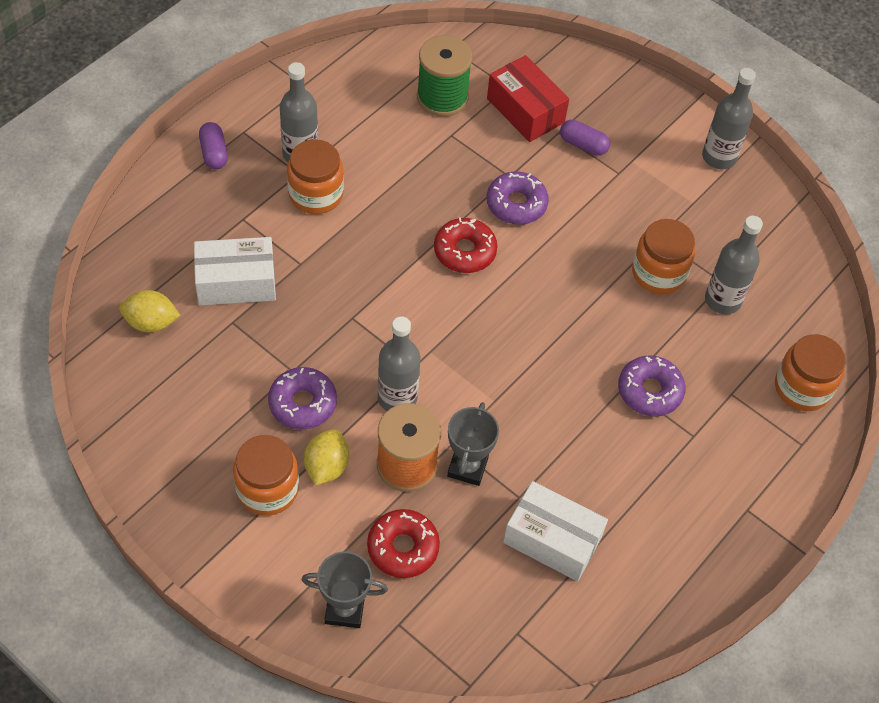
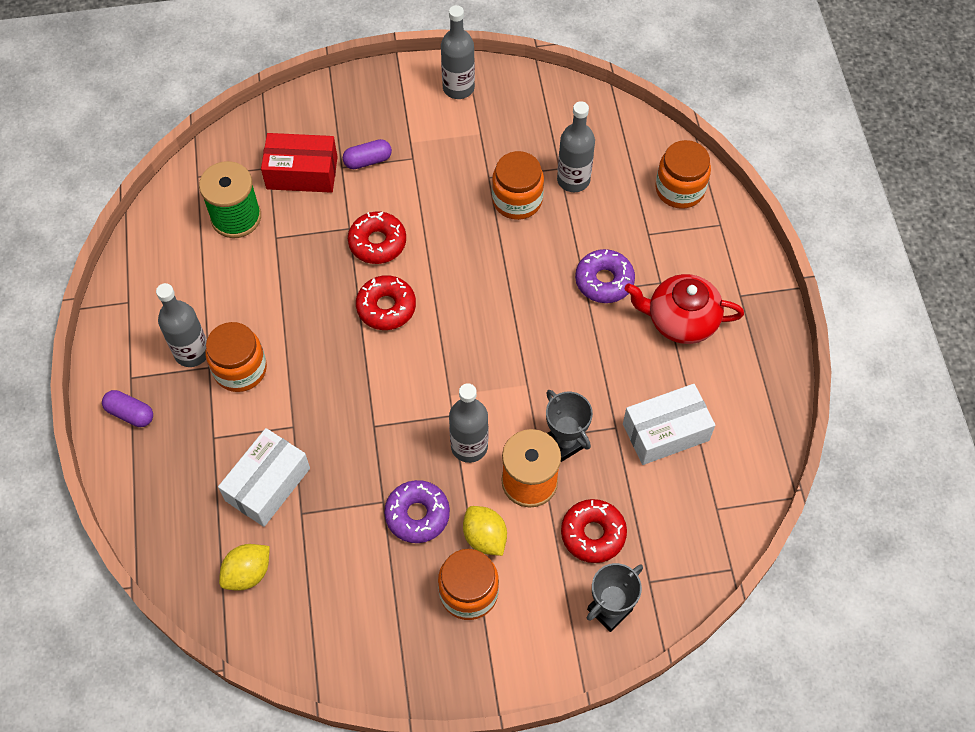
camera: 45 degrees left, 5 degrees up
purple donut [487,171,549,225] -> red donut [348,211,406,264]
none -> red teapot [624,274,744,344]

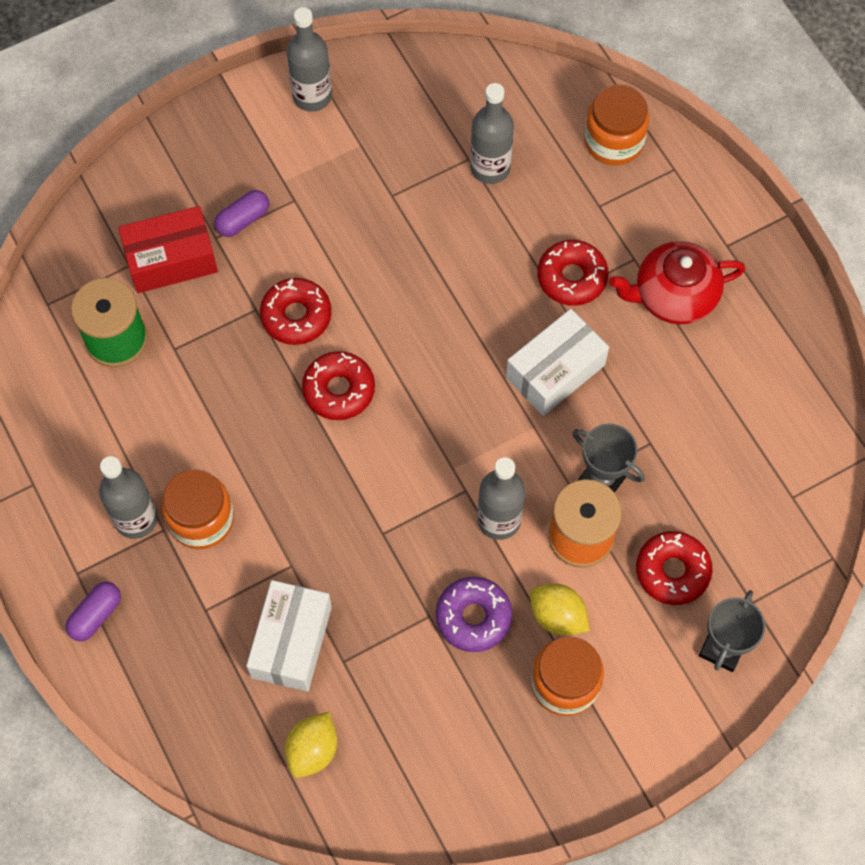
camera: 20 degrees left, 5 degrees up
purple capsule [102,390,153,427] -> purple capsule turned 60 degrees counterclockwise [65,582,121,641]
orange jar [492,151,544,220] -> none
purple donut [575,249,635,303] -> red donut [537,240,608,306]
white box [623,384,715,465] -> white box moved to [506,309,609,416]

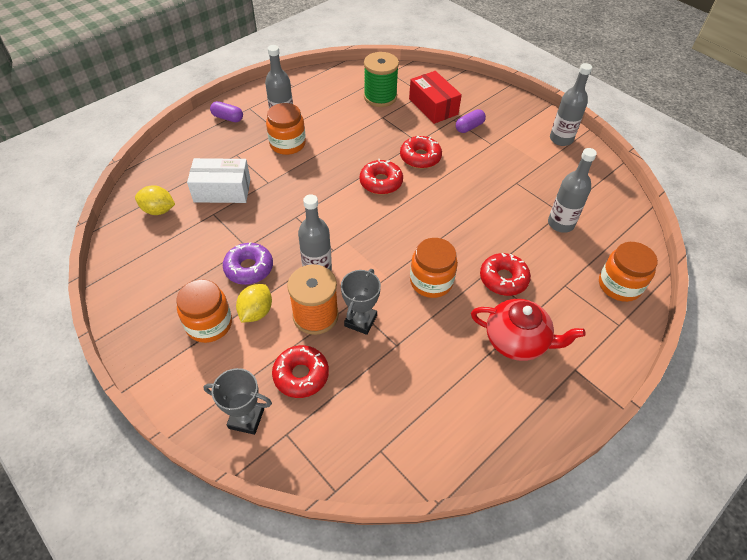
camera: 75 degrees right, 15 degrees down
purple capsule [214,190,269,237] -> purple capsule turned 75 degrees counterclockwise [456,109,486,133]
white box [506,309,609,416] -> orange jar [410,238,458,298]
red teapot [609,241,745,324] -> red teapot turned 135 degrees clockwise [471,299,586,361]

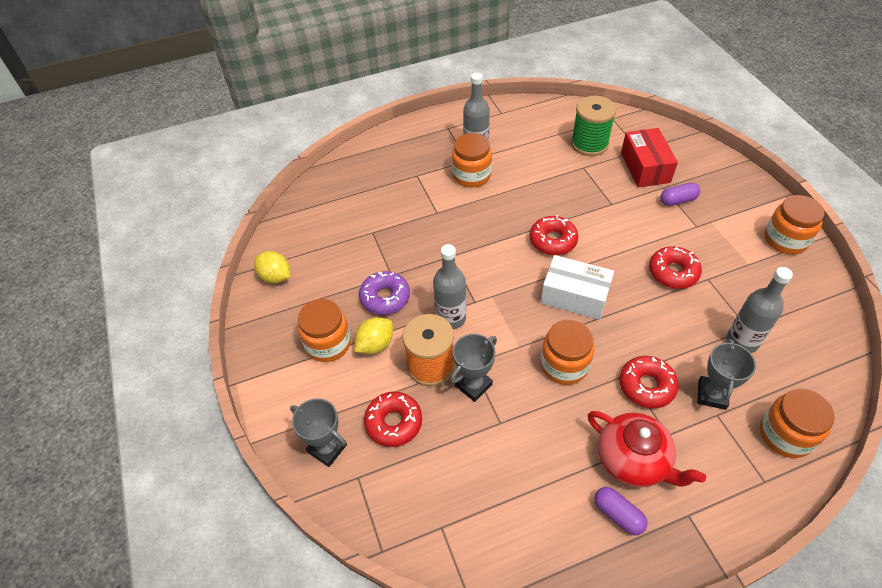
camera: 25 degrees right, 0 degrees up
yellow lemon [135,185,175,215] -> yellow lemon moved to [254,251,290,283]
white box [187,158,250,203] -> white box moved to [541,255,614,320]
purple capsule [210,101,243,122] -> purple capsule moved to [594,487,648,535]
red donut [400,136,442,169] -> red donut moved to [649,246,702,289]
grey bottle [550,63,592,146] -> orange jar [764,195,825,255]
none -> grey trophy [697,339,756,410]

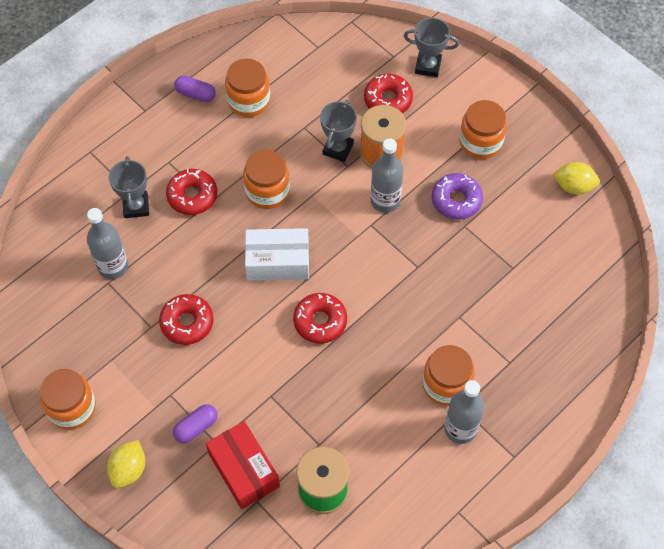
camera: 155 degrees right, 10 degrees up
yellow lemon [354,317,393,354] -> yellow lemon moved to [107,440,145,488]
red teapot [588,411,706,488] -> none
orange jar [760,388,835,458] -> orange jar moved to [225,59,270,117]

